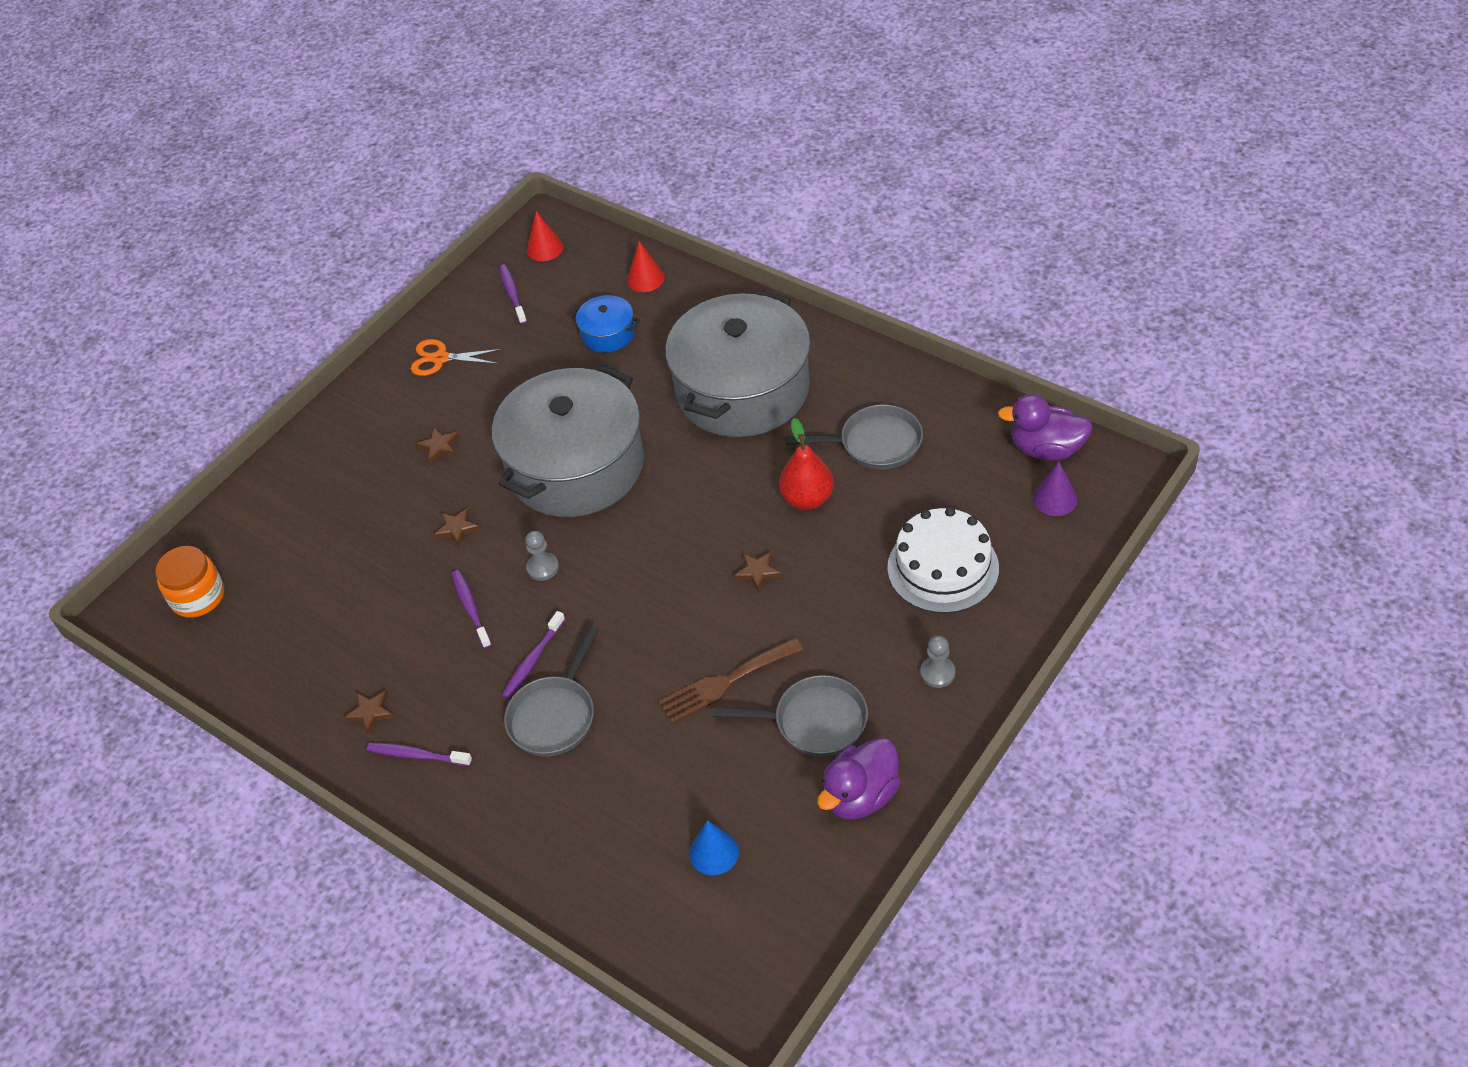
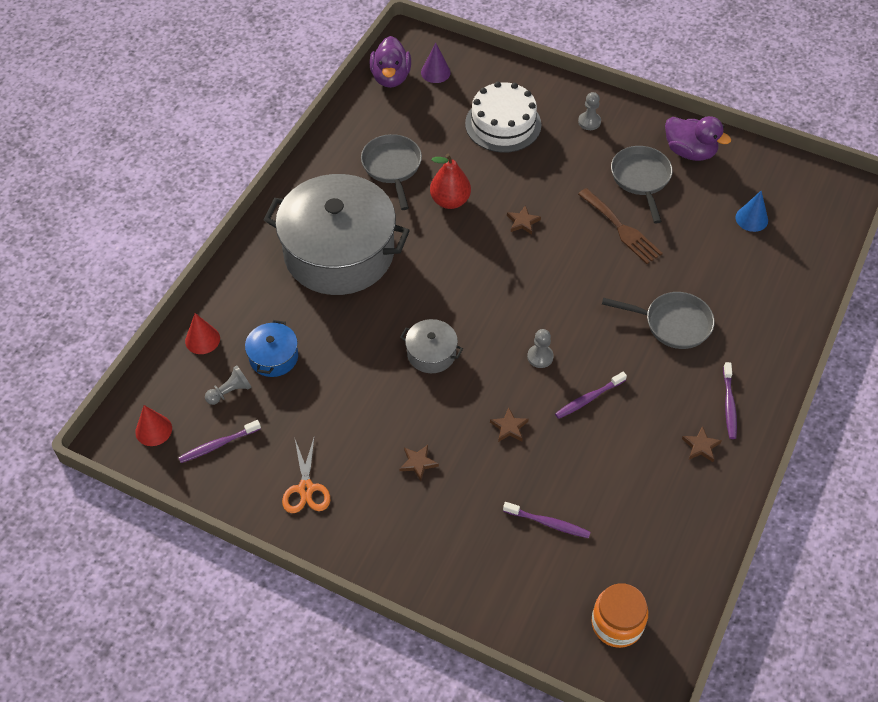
camera: 105 degrees left, 5 degrees up
grey pot [492,365,644,517] -> grey pot [400,319,463,373], size x0.42
purple toothbrush [501,611,565,699] -> purple toothbrush moved to [503,502,591,538]
none -> grey pawn [205,365,251,405]

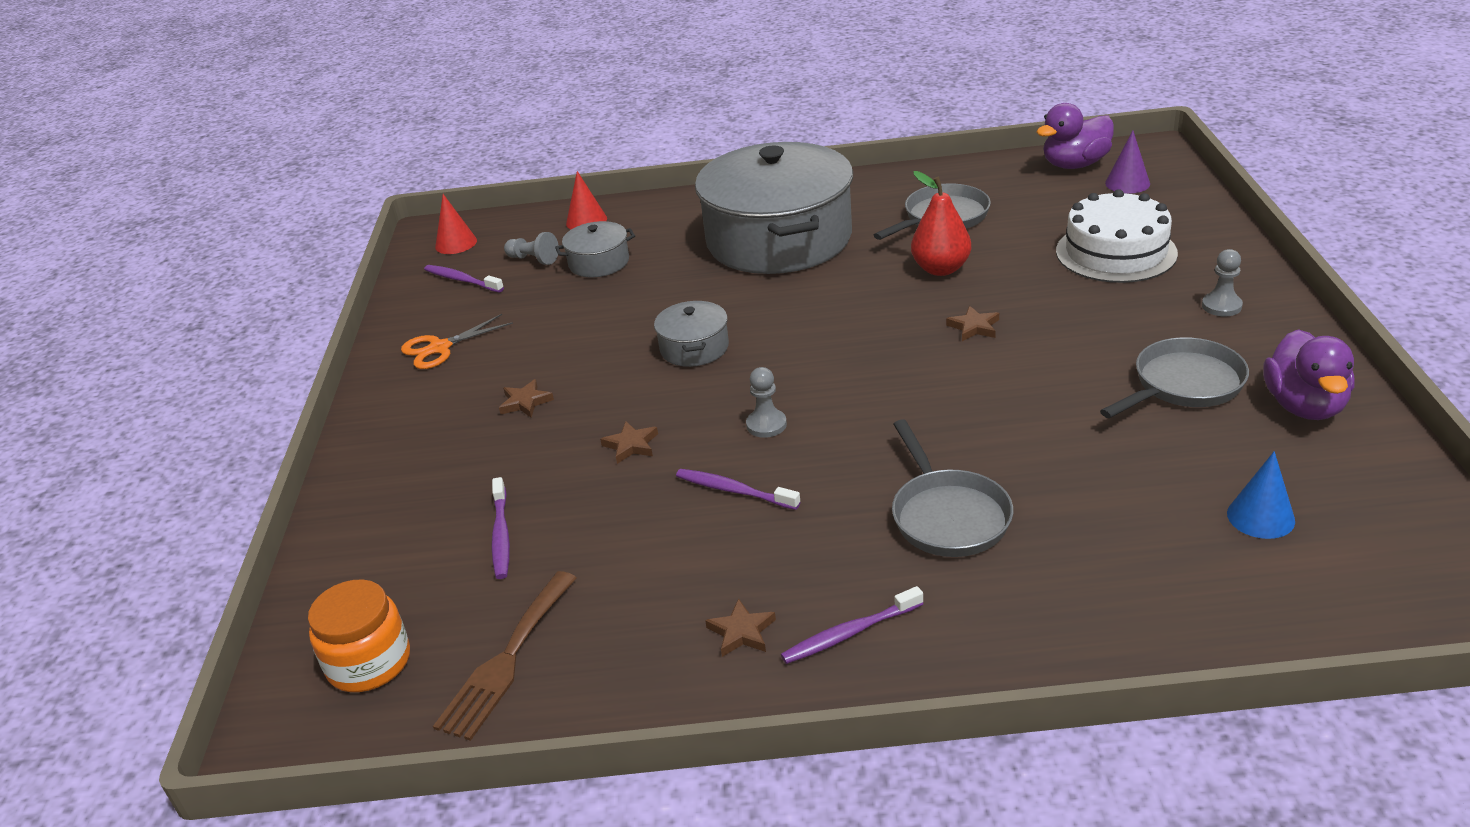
camera: 65 degrees right, 20 degrees down
blue pot [245,320,298,377] -> grey pot [555,221,635,277]
brown fork [578,188,663,264] -> brown fork moved to [433,571,577,741]

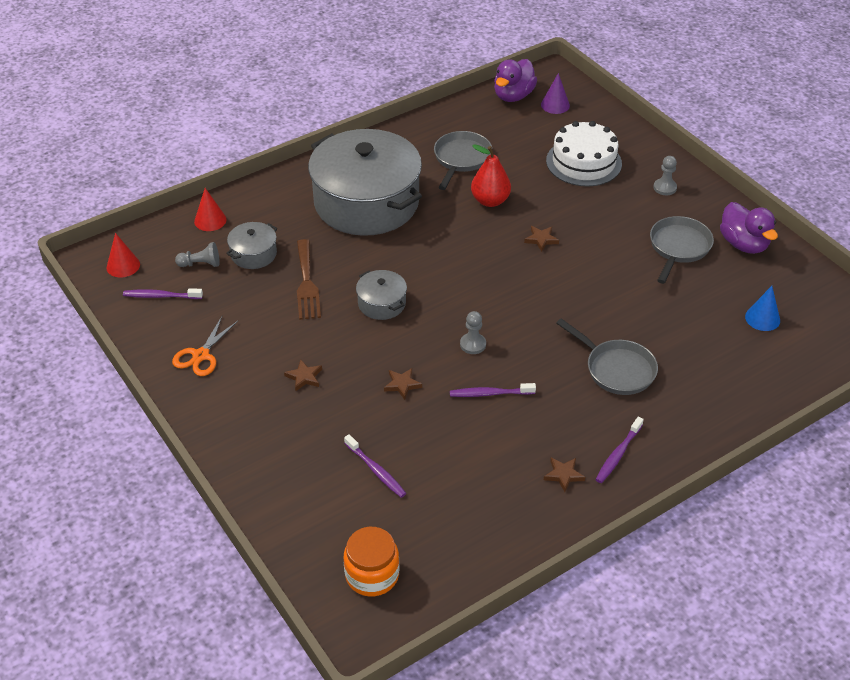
camera: 35 degrees left, 10 degrees up
brown fork [433,571,577,741] -> brown fork moved to [297,239,321,320]

